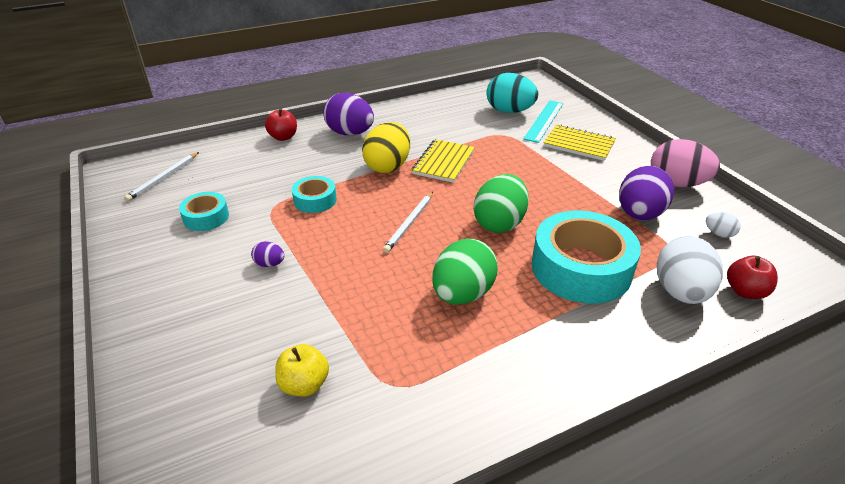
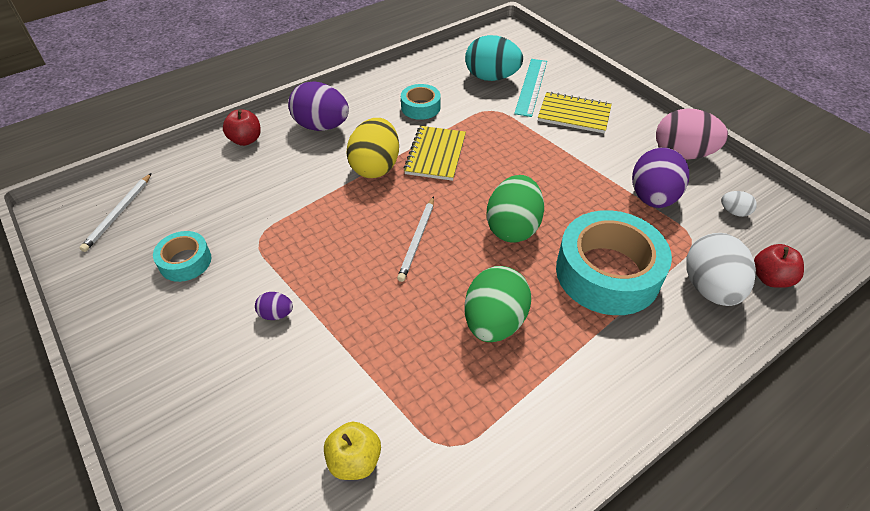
camera: 10 degrees left, 10 degrees up
turquoise tape [292,176,337,213] -> turquoise tape moved to [401,84,441,120]

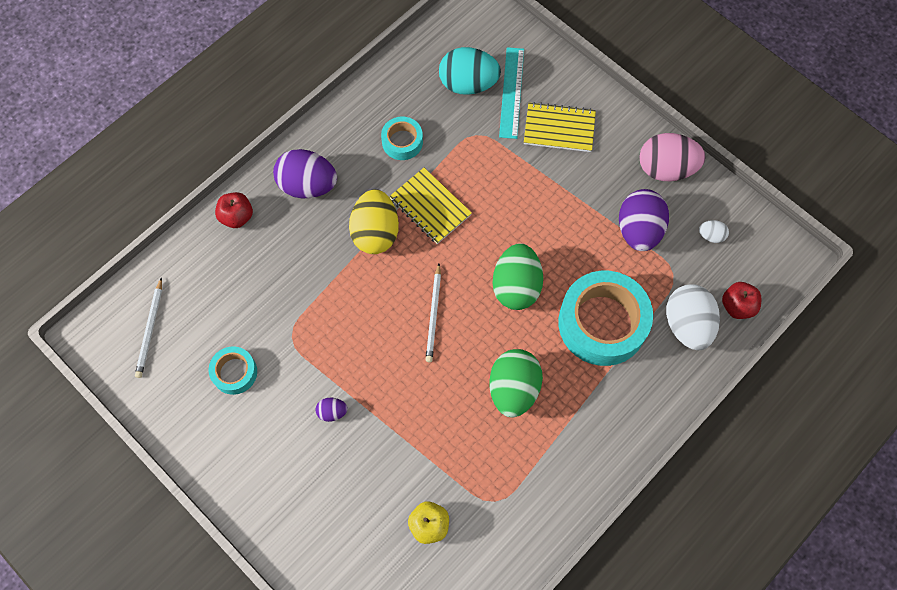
camera: 10 degrees left, 20 degrees up
yellow notebook [404,126,466,181] -> yellow notebook turned 45 degrees counterclockwise [389,168,472,244]

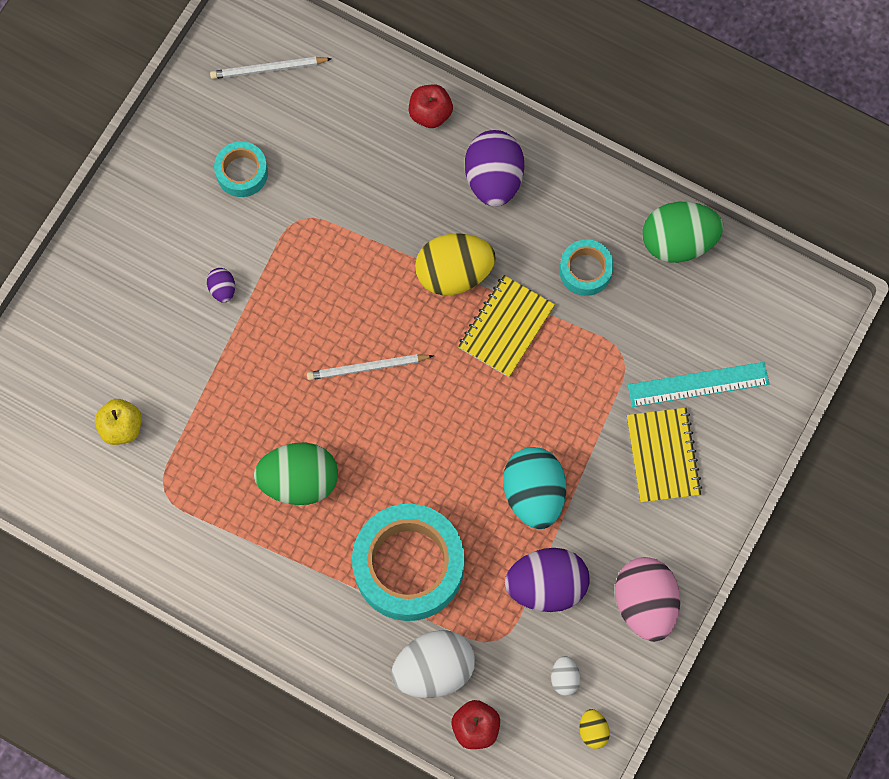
camera: 75 degrees right, 5 degrees up
turquoise egg [439,47,501,95] -> turquoise egg moved to [503,447,566,529]
green egg [492,243,543,310] -> green egg moved to [643,202,723,263]
none -> yellow egg [580,709,610,749]

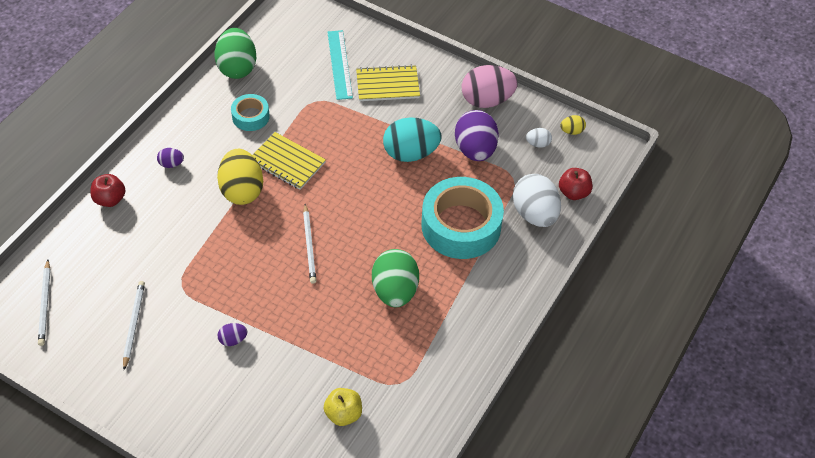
camera: 90 degrees left, 20 degrees down
turquoise tape [214,142,268,197] -> white pencil [123,281,145,370]
purple egg [465,130,524,207] -> purple egg [157,148,184,168], size x0.46

